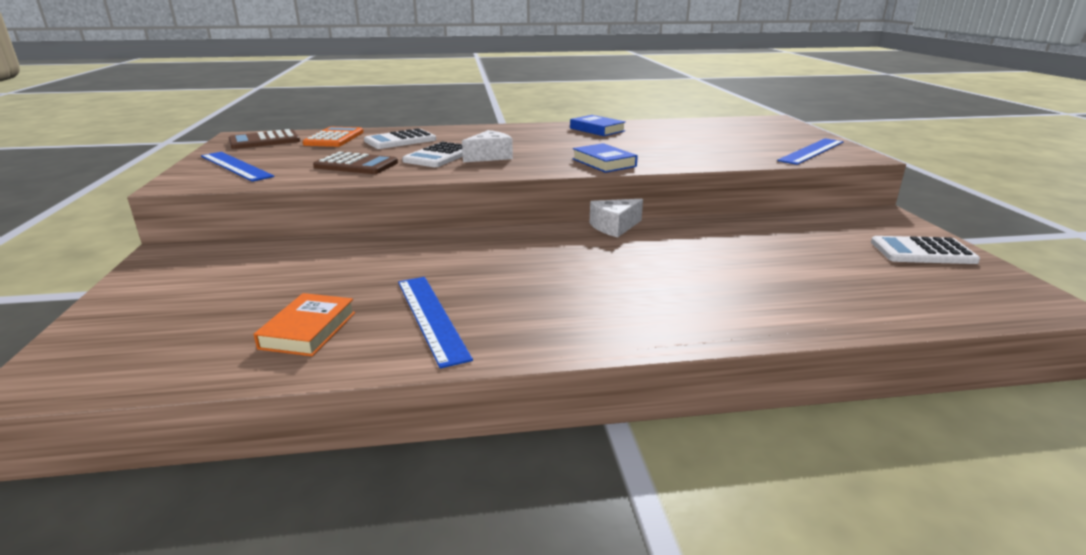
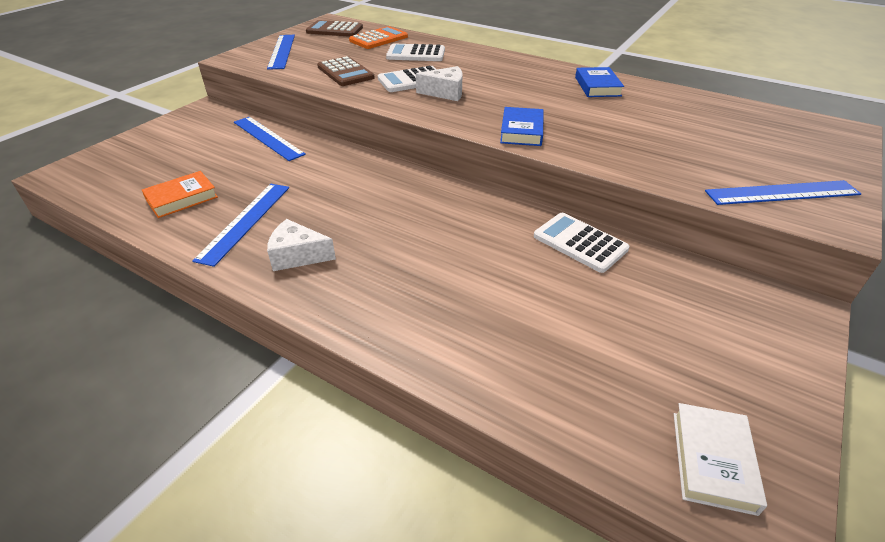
camera: 40 degrees right, 15 degrees up
white cheese [590,199,643,237] -> white cheese moved to [267,219,336,271]
white calculator [871,236,980,264] -> white calculator moved to [534,213,630,273]
none -> blue ruler [234,117,306,161]
none -> white book [674,403,767,516]

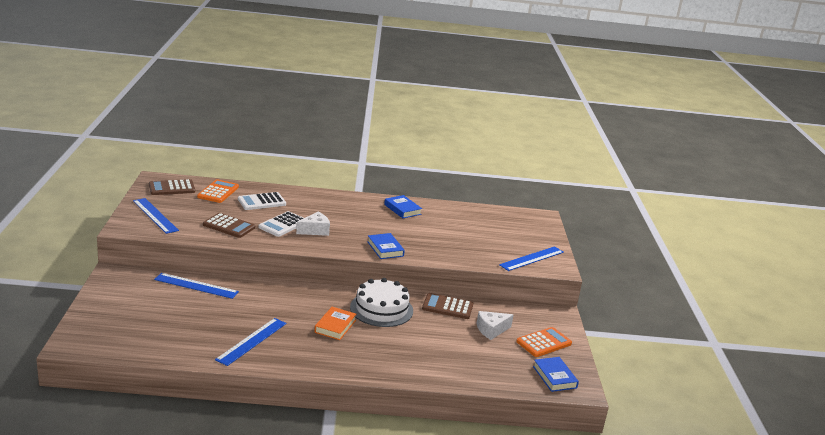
camera: 35 degrees left, 15 degrees down
orange book [142,171,218,218] -> orange book moved to [314,307,356,340]
blue ruler [192,184,289,267] -> blue ruler turned 45 degrees clockwise [215,318,286,366]
white cheese [267,219,336,271] -> white cheese moved to [477,311,513,340]
white calculator [534,213,630,273] -> brown calculator [422,293,473,319]
white book [674,403,767,516] -> blue book [533,357,579,392]
none -> white cake [350,278,413,327]
none -> orange calculator [516,327,572,357]

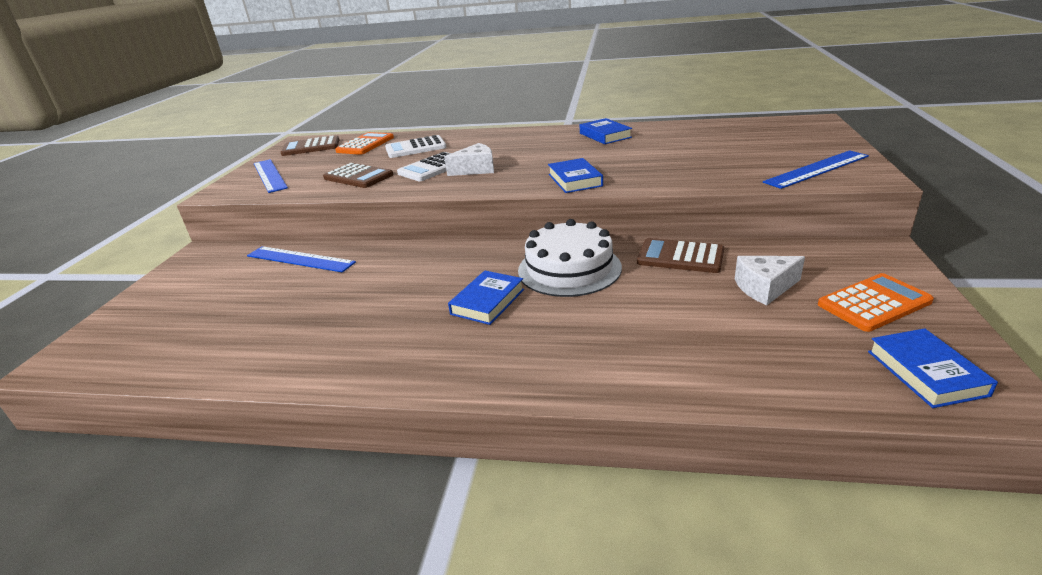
camera: 15 degrees right, 5 degrees up
blue ruler [215,318,286,366] -> none
orange book [314,307,356,340] -> blue book [448,271,524,325]

